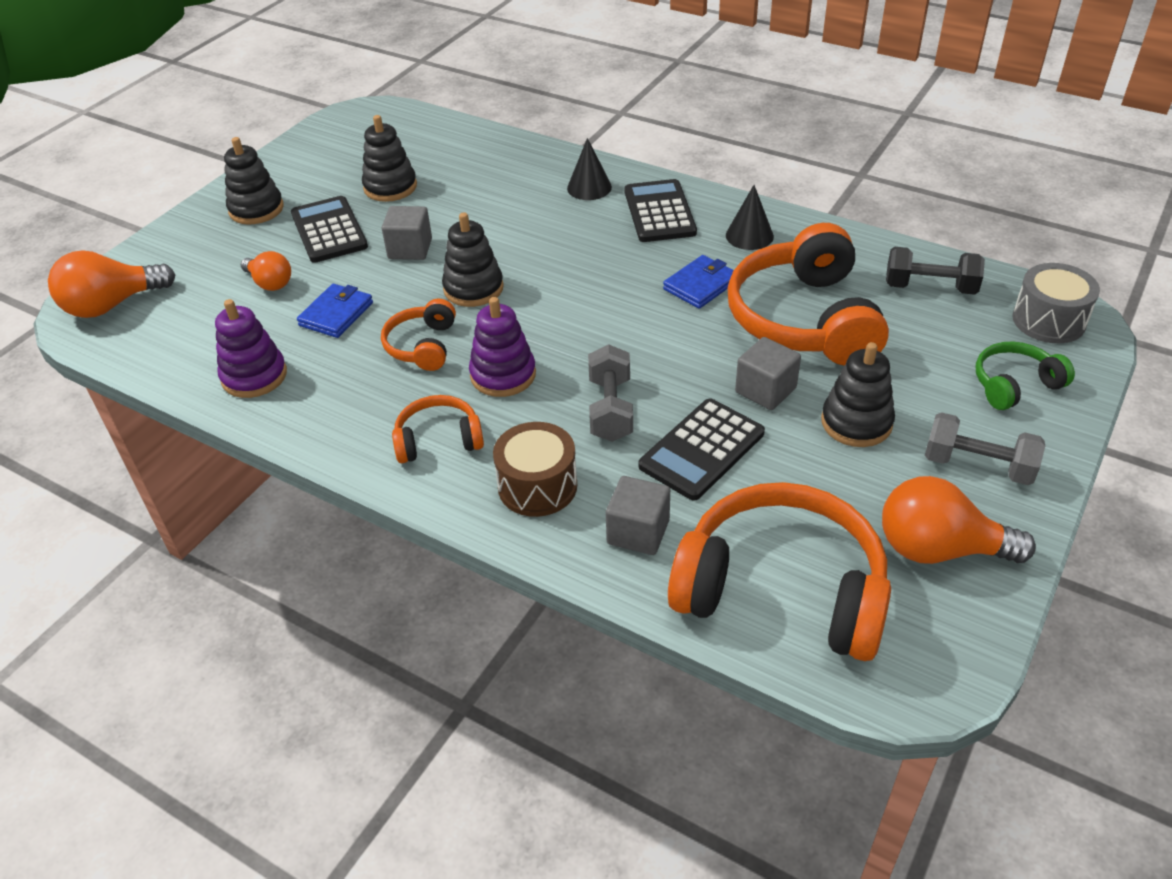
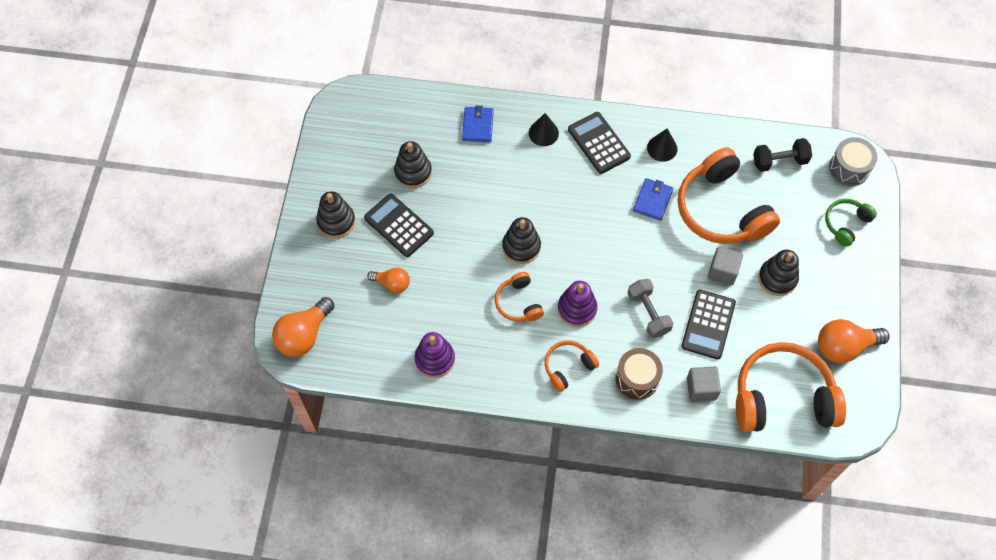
camera: 25 degrees left, 20 degrees up
blue wallet [297,284,373,338] -> blue wallet moved to [462,106,494,142]
grey cube [382,206,432,260] -> none
grey dumbbell [925,412,1045,485] -> none

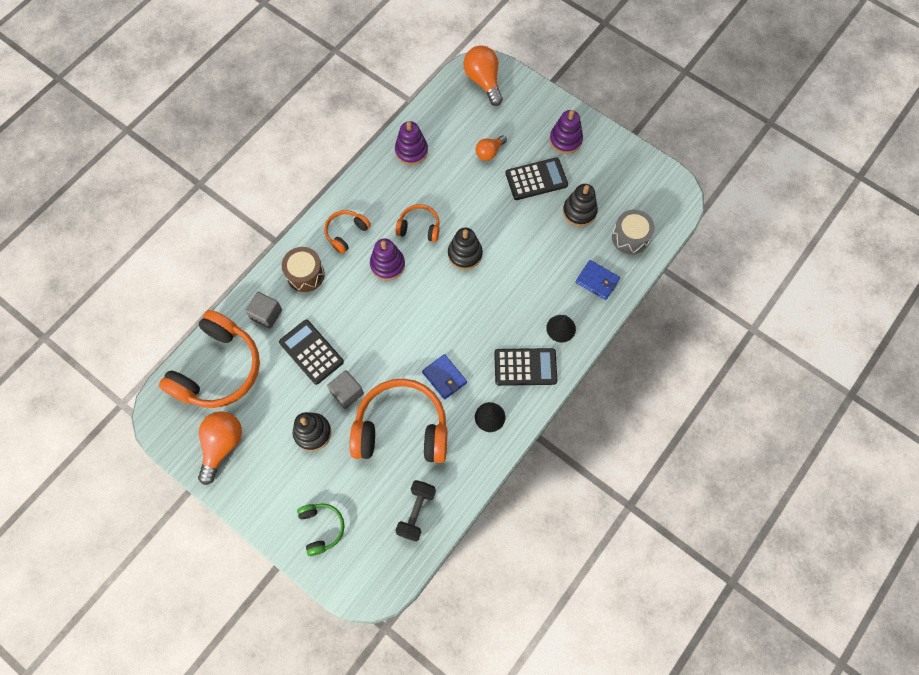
camera: 120 degrees right, 5 degrees up
black stacking toy [316,191,355,238] -> purple stacking toy [549,110,583,154]
orange headphones [545,340,599,392] -> orange headphones turned 135 degrees counterclockwise [324,210,371,254]
grey dumbbell [627,279,673,338] -> none
grey drum [829,137,878,186] -> grey drum moved to [612,210,655,255]

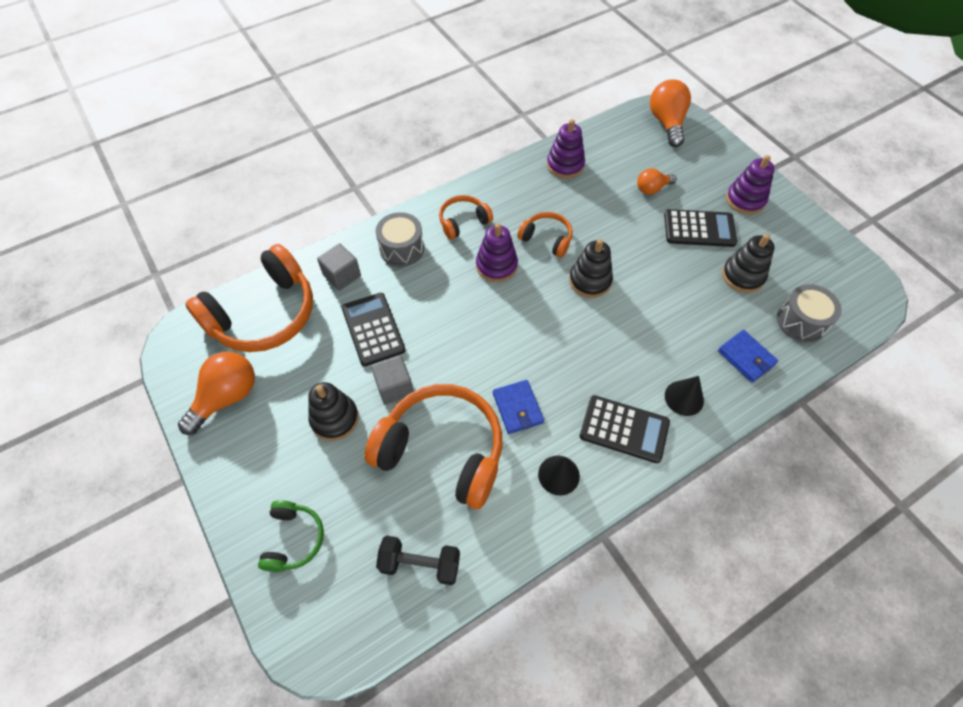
camera: 20 degrees right, 10 degrees down
brown drum [282,247,325,292] -> grey drum [376,212,424,267]
black dumbbell [395,480,436,541] -> black dumbbell turned 60 degrees clockwise [376,536,460,585]

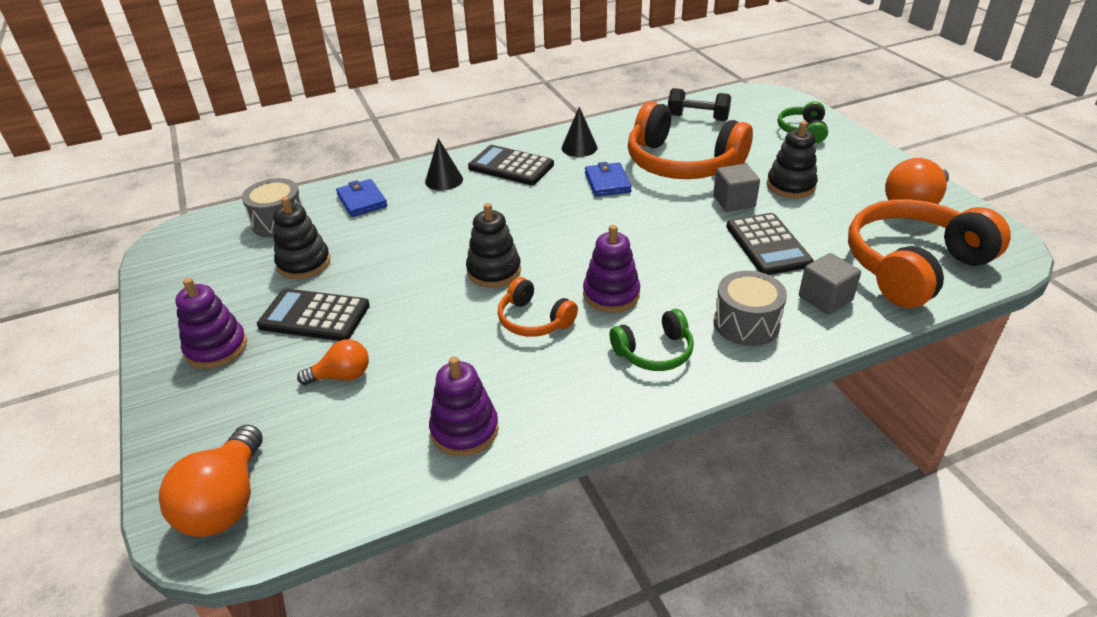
camera: 170 degrees left, 20 degrees down
orange headphones [439,195,493,240] -> green headphones [610,309,694,371]

